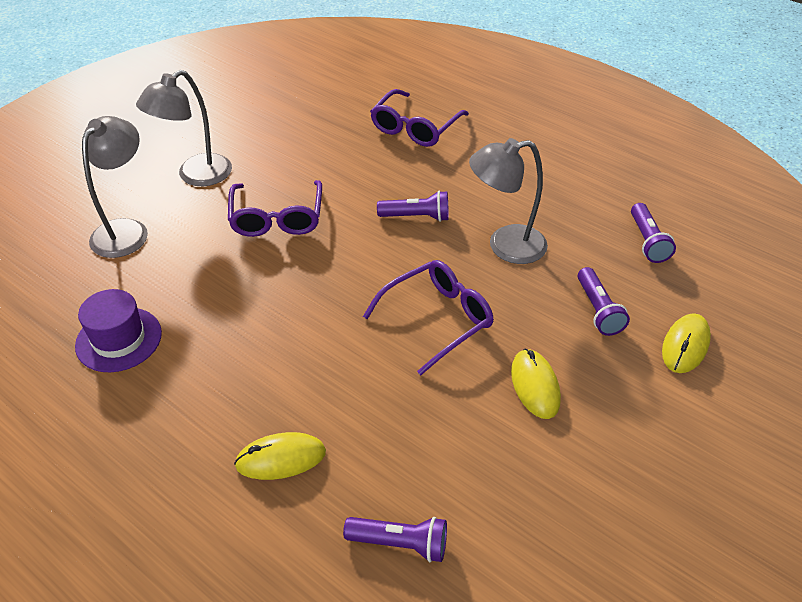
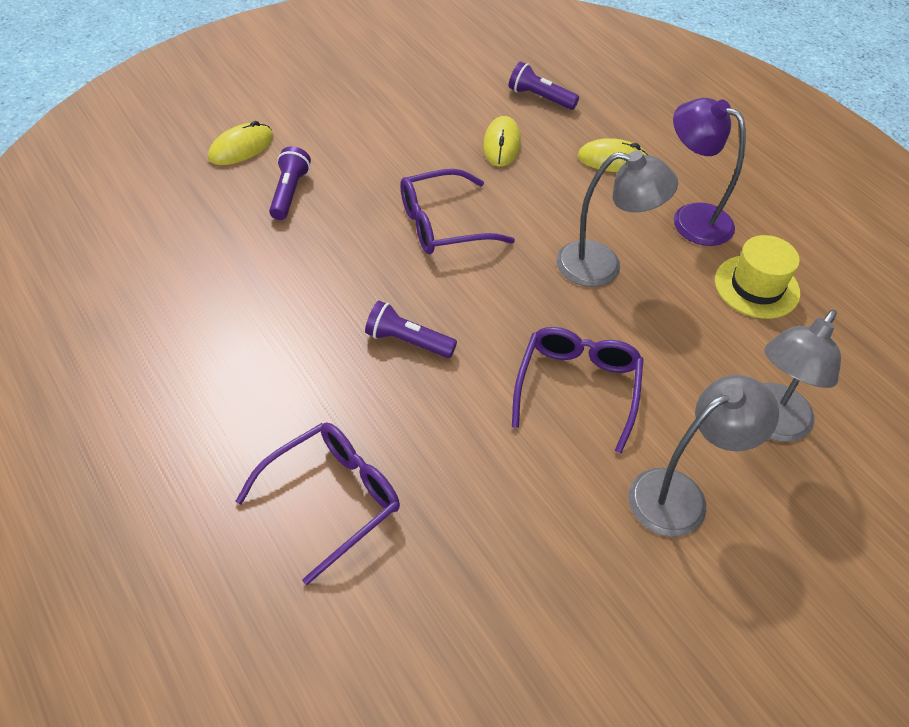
camera: 165 degrees left, 5 degrees up
purple hat [75,289,162,372] -> yellow hat [715,235,800,319]
grey lamp [469,138,548,264] -> grey lamp moved to [557,151,678,287]
yellow mouse [511,349,561,419] -> yellow mouse moved to [483,116,521,167]
purple flashlight [631,203,676,263] -> none
none -> purple lamp [673,98,746,246]

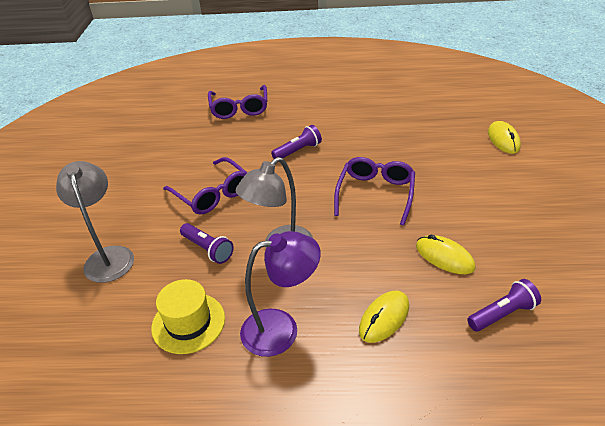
camera: 130 degrees right, 10 degrees down
purple flashlight [269,146,311,220] -> purple flashlight moved to [180,223,234,264]
grey lamp [628,375,779,537] -> none

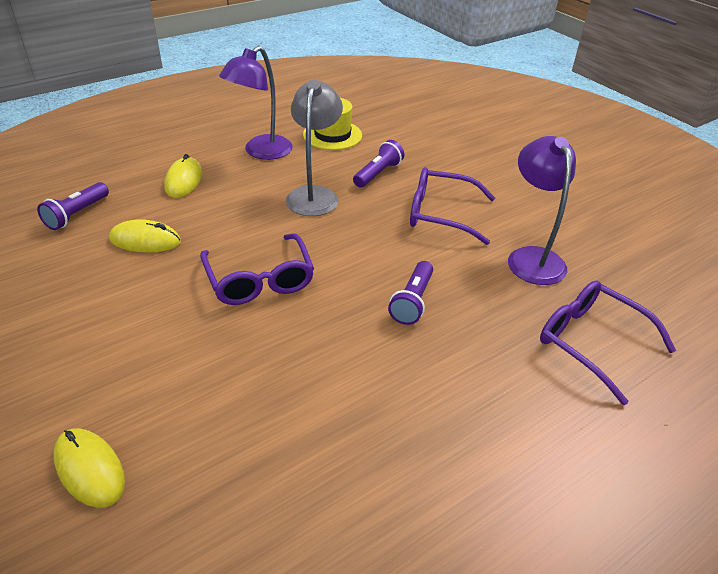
camera: 140 degrees right, 0 degrees up
grey lamp [56,161,134,283] -> none
purple flashlight [180,223,234,264] -> purple flashlight turned 120 degrees clockwise [353,140,404,187]
none -> purple lamp [508,136,576,285]

